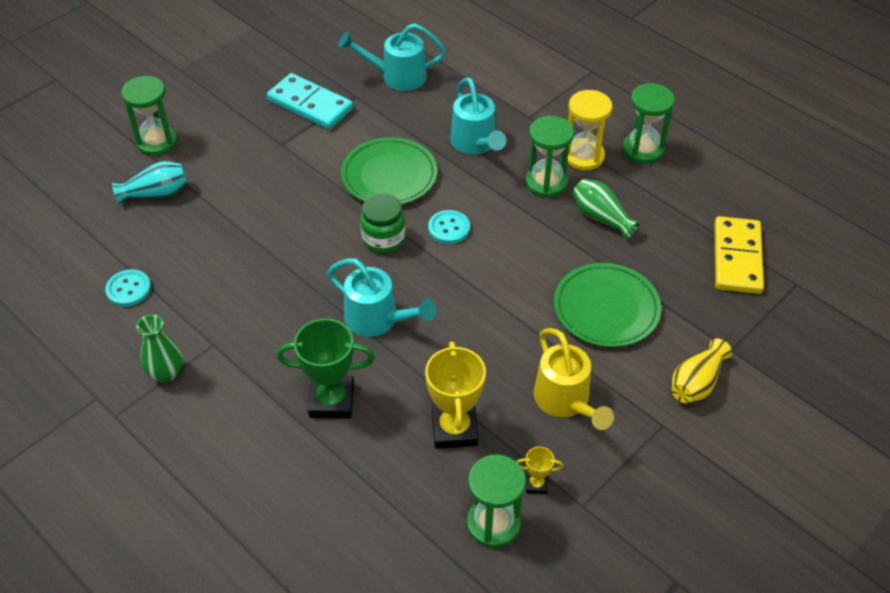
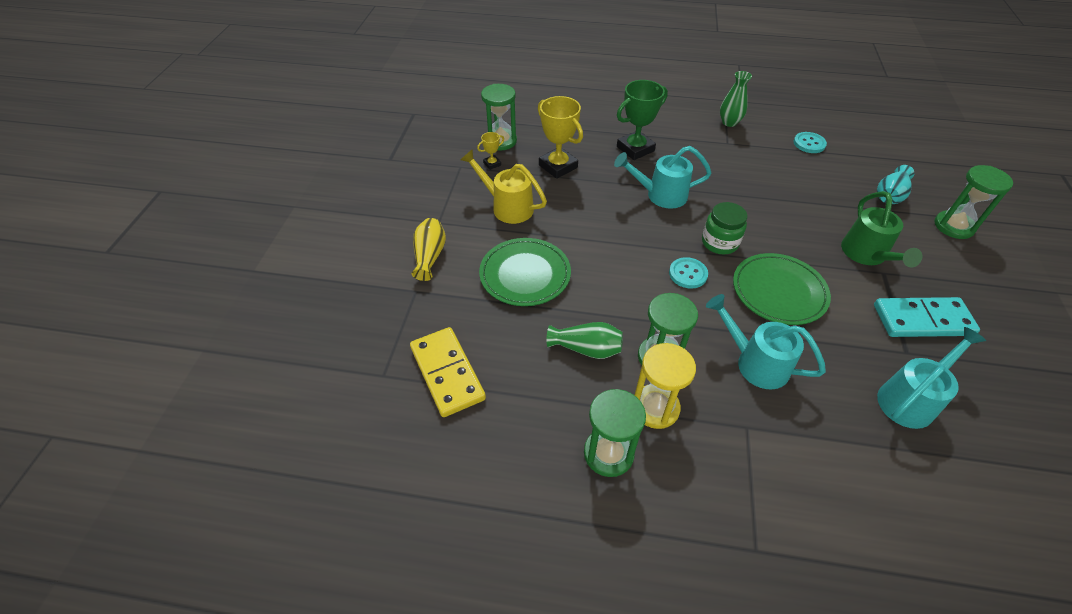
camera: 145 degrees right, 0 degrees up
none -> green watering can [841,191,922,268]

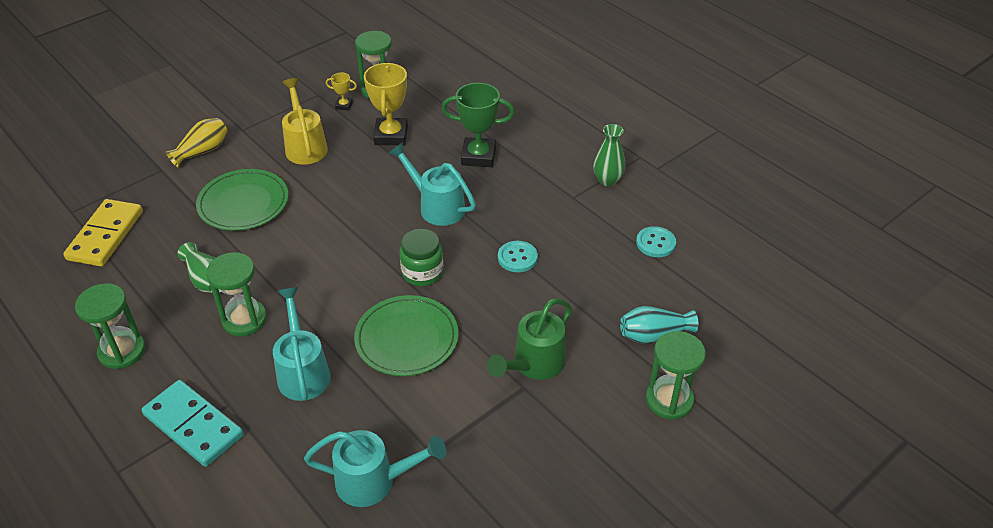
camera: 40 degrees right, 5 degrees down
yellow hourglass [635,343,696,429] -> none
turquoise button [669,257,708,289] -> turquoise button moved to [498,241,538,272]
turquoise domino [874,297,980,337] -> turquoise domino moved to [142,380,244,467]

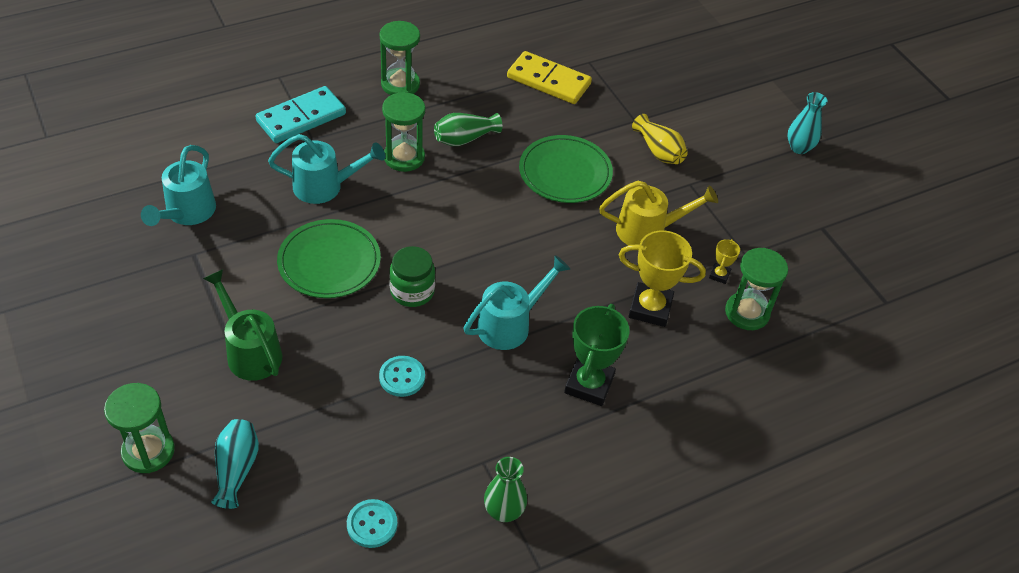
camera: 100 degrees right, 5 degrees up
none -> turquoise vase [787,92,828,154]

